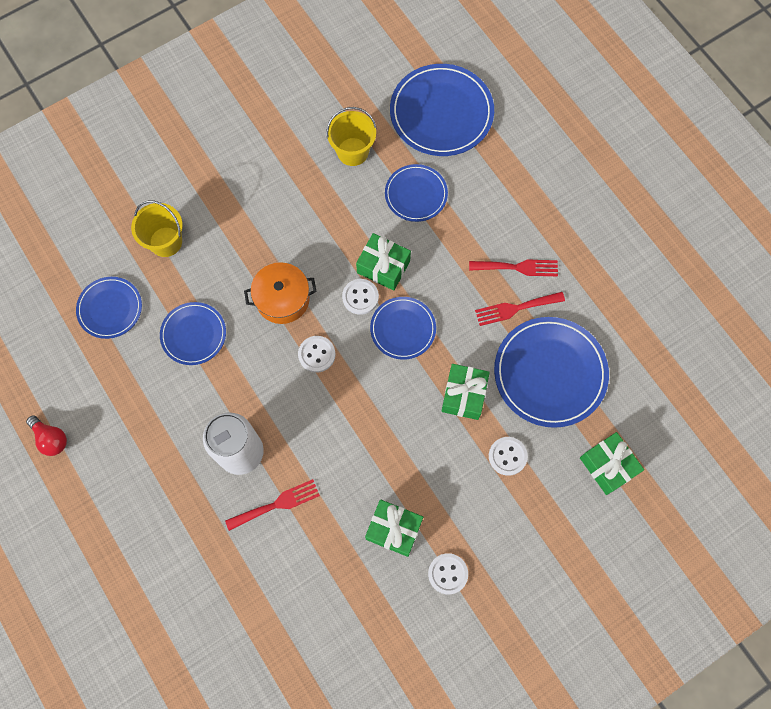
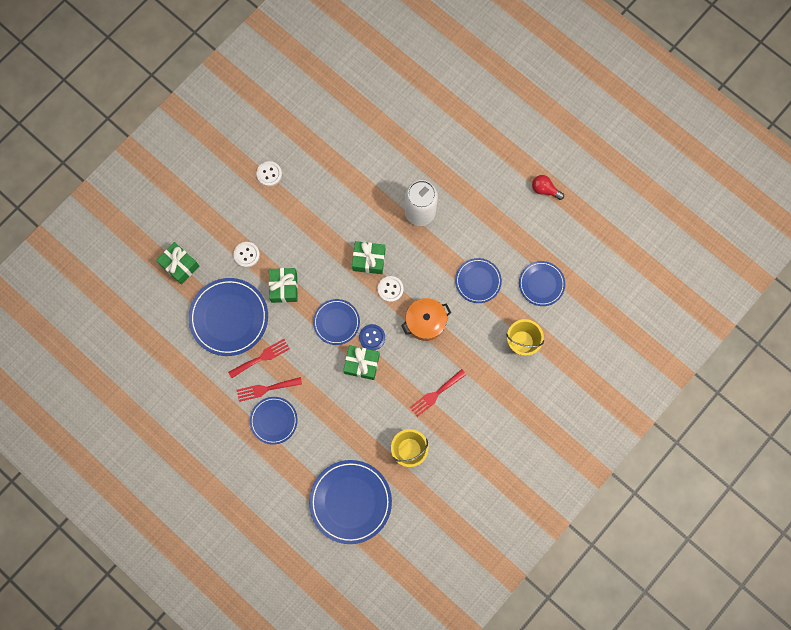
camera: 165 degrees right, 5 degrees up
red fork [225,479,320,531] -> red fork moved to [410,369,466,417]
white button [342,279,379,315] -> blue button [359,324,385,350]
green gift [365,499,423,557] -> green gift moved to [352,241,385,274]
blue plate [385,164,448,222] -> blue plate moved to [250,397,298,445]

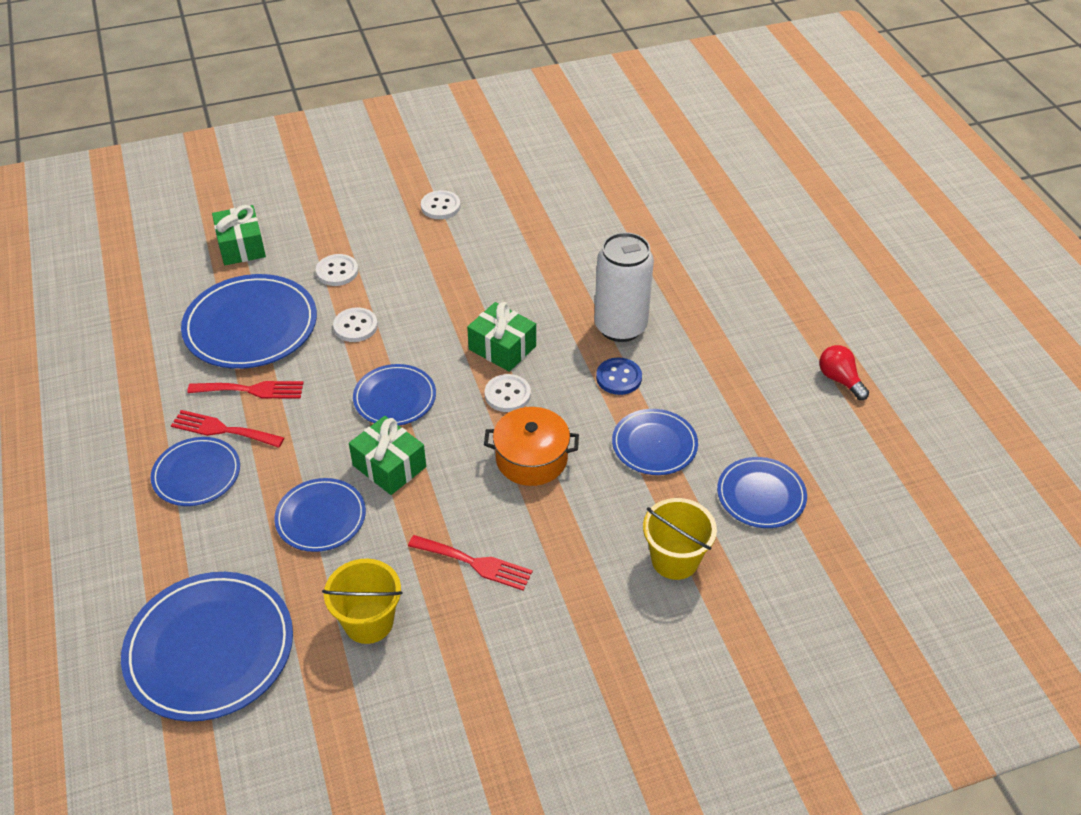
camera: 30 degrees right, 30 degrees down
green gift [269,268,298,303] -> white button [333,307,378,342]
blue button [359,324,385,350] -> blue button moved to [596,358,642,395]
red fork [410,369,466,417] -> red fork turned 150 degrees counterclockwise [408,535,533,591]
none -> blue plate [274,478,366,552]

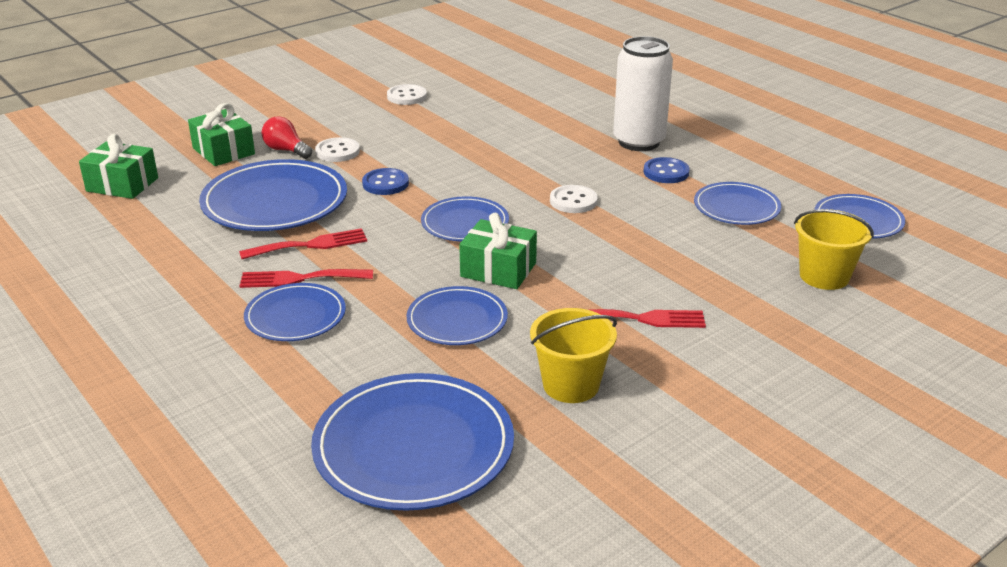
camera: 20 degrees left, 15 degrees down
white button [333,307,378,342] -> blue button [362,168,409,195]
green gift [467,302,536,372] -> green gift moved to [79,134,158,199]
orange pot [484,407,579,486] -> none
red light bulb [819,345,869,400] -> red light bulb moved to [262,116,312,159]

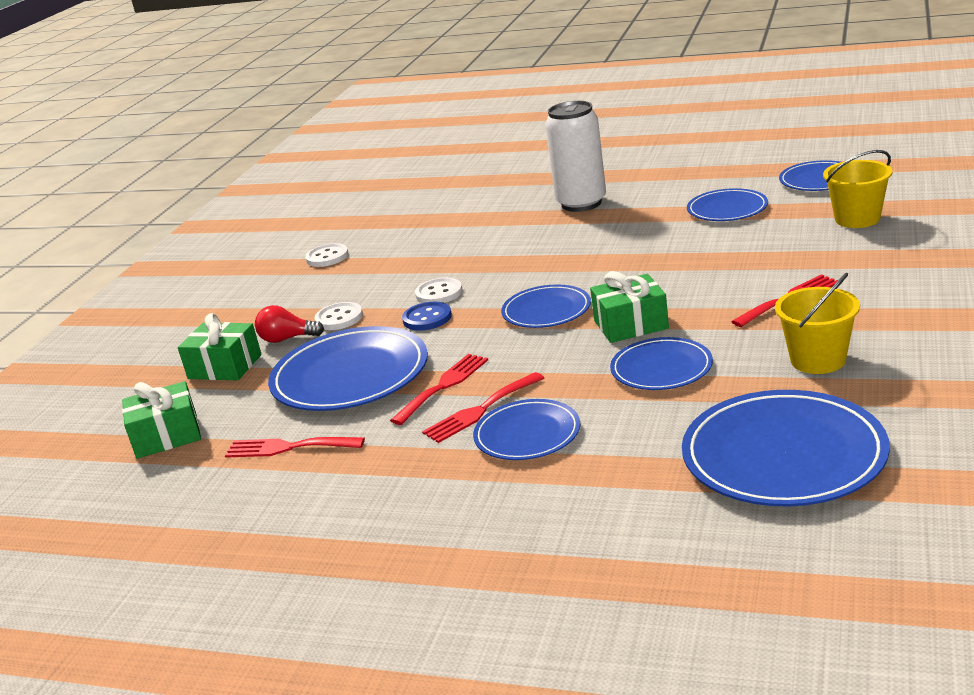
camera: 30 degrees left, 5 degrees down
white button [550,185,598,213] -> white button moved to [415,278,462,303]
blue button [643,157,690,183] -> none
none -> red fork [225,437,365,458]

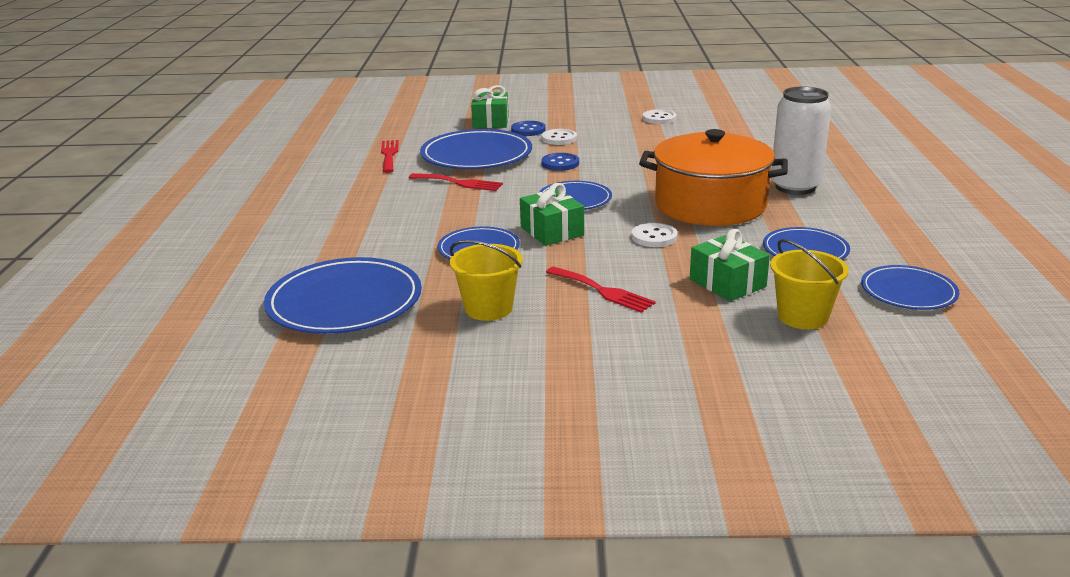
camera: 70 degrees right, 0 degrees up
green gift [122,381,201,459] -> green gift moved to [690,229,770,301]
red light bulb [255,305,324,343] -> blue button [511,121,546,136]
white button [415,278,462,303] -> white button moved to [632,223,677,247]
red fork [422,372,544,443] -> none
blue plate [473,399,580,460] -> none
none -> orange pot [639,129,788,226]

